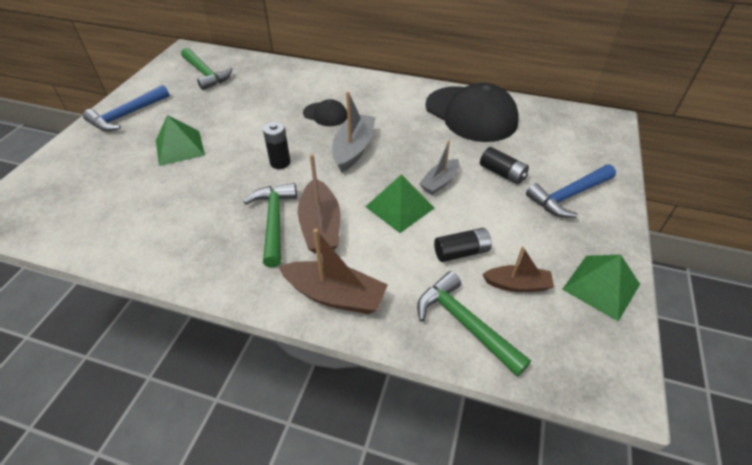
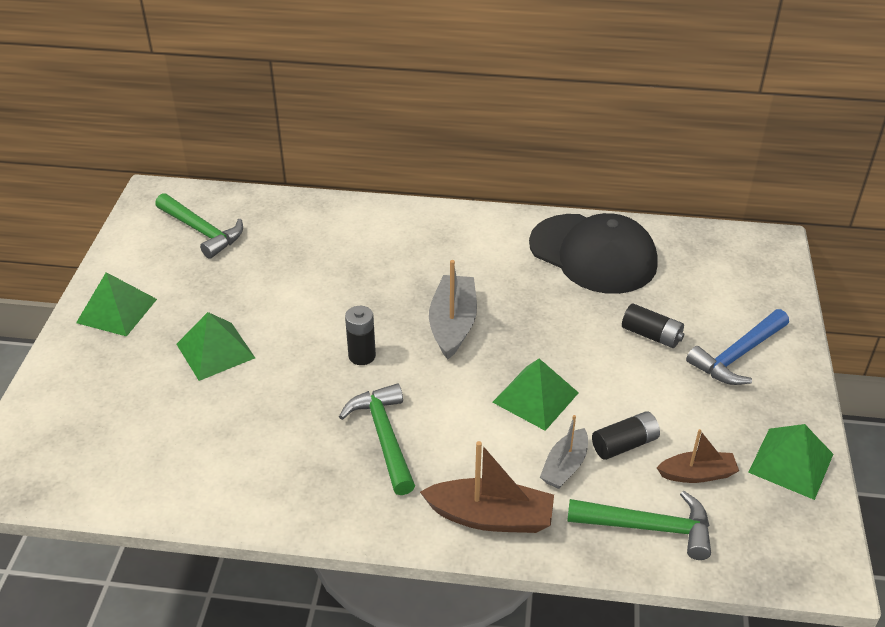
camera: 10 degrees left, 5 degrees down
blue hammer [83,85,170,131] -> green pyramid [76,272,157,337]
brown boat [298,154,340,254] -> none
black cap [303,99,347,126] -> none
green hammer [417,271,531,377] -> green hammer turned 150 degrees clockwise [567,491,711,560]
grey boat [419,140,459,195] -> grey boat moved to [540,415,588,489]

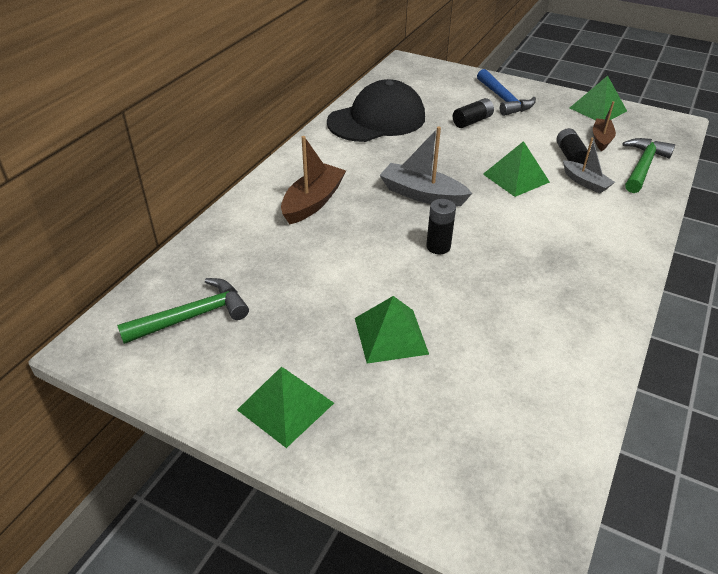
camera: 70 degrees left, 0 degrees up
green hammer [339,383,415,495] -> none
brown boat [420,441,554,533] -> brown boat moved to [281,136,346,225]

